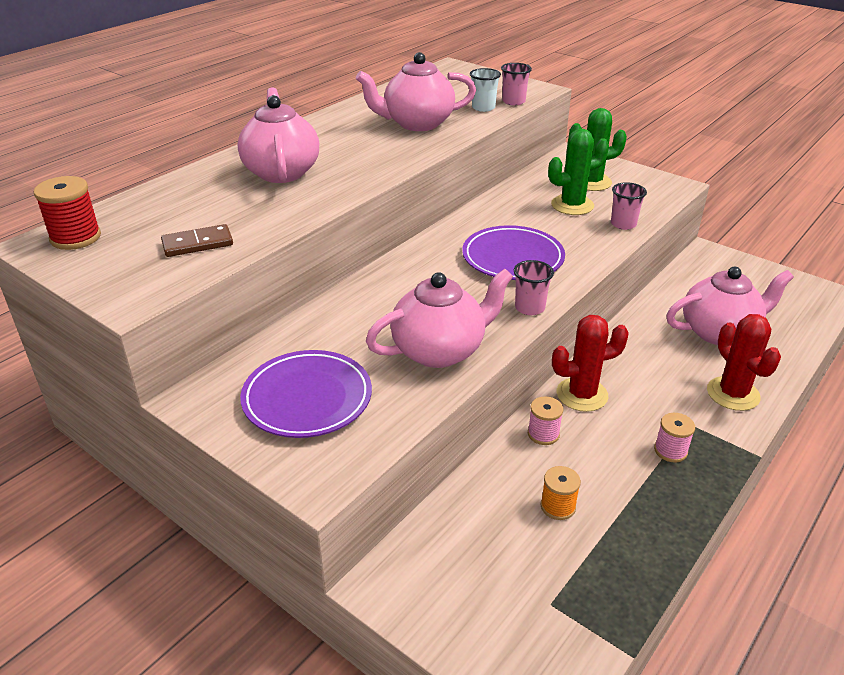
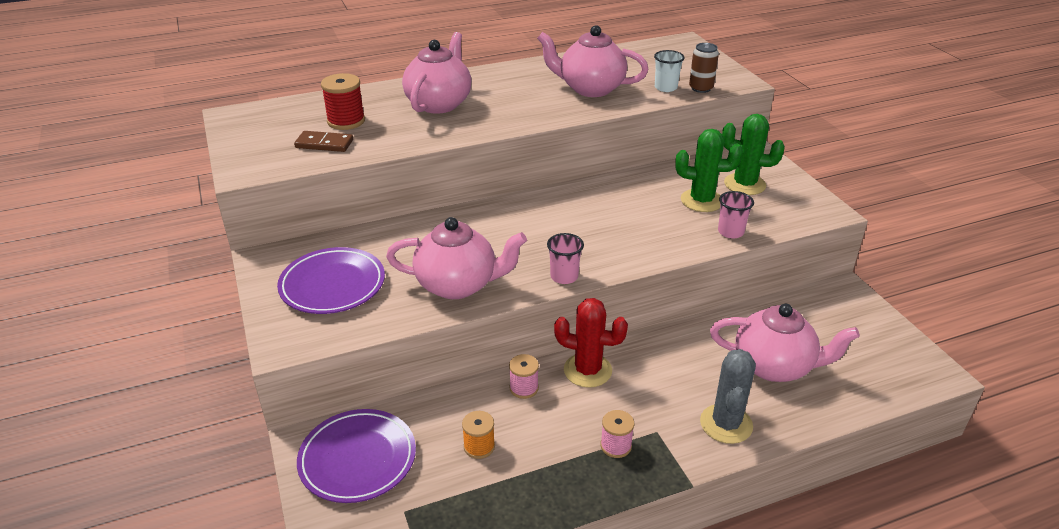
camera: 30 degrees right, 0 degrees up
red spool [34,176,101,250] -> red spool moved to [321,73,365,130]
purple plate [462,225,565,280] -> purple plate moved to [297,409,416,503]
pink cup [501,63,532,105] -> brown can [689,43,719,93]
red cactus [707,314,781,411] -> grey cactus [700,349,756,444]

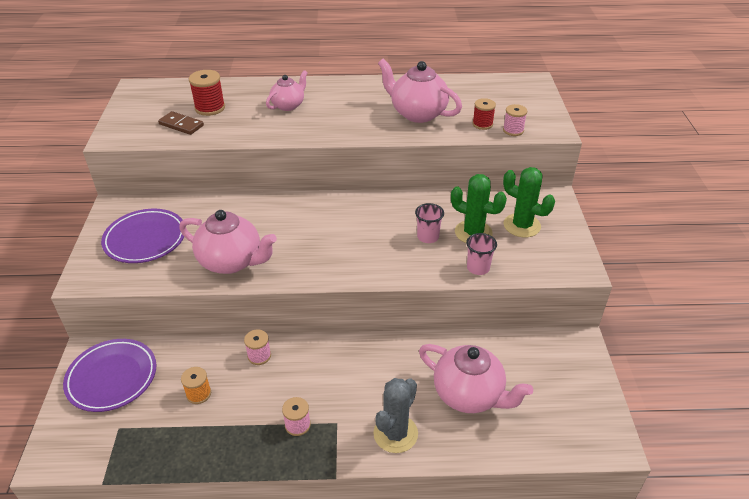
camera: 20 degrees right, 5 degrees up
pink teapot [402,32,472,114] -> pink teapot [266,70,308,111], size x0.61
pink cup [547,233,584,284] -> pink cup moved to [415,203,444,243]
red cactus [554,298,628,388] -> none
white cup [654,50,685,92] -> red spool [473,98,496,130]
brown can [689,43,719,93] -> pink spool [503,104,527,136]

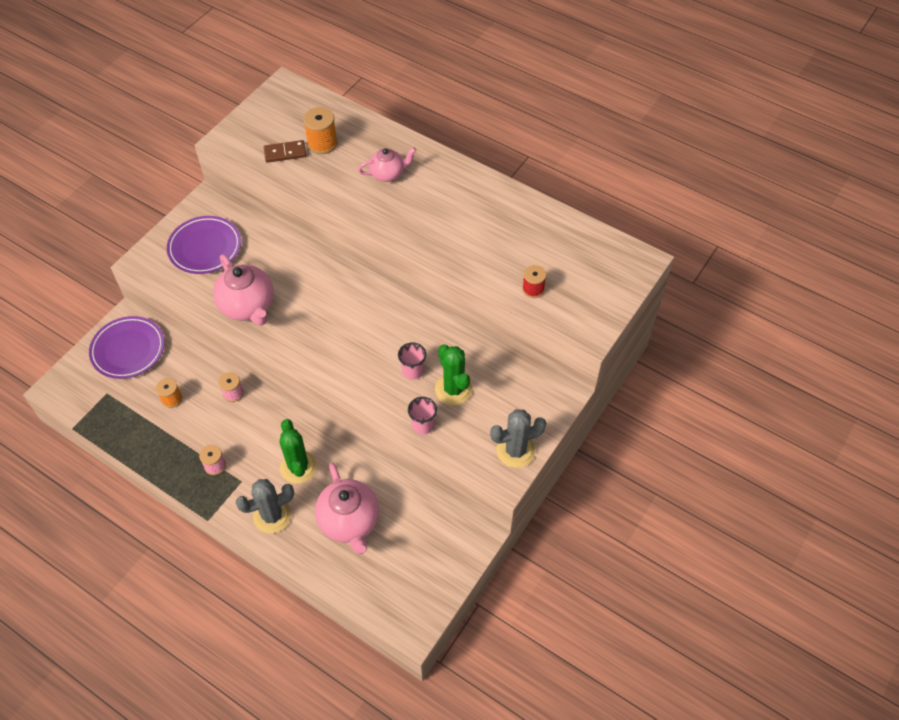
camera: 35 degrees right, 15 degrees up
brown domino [158,111,204,135] -> brown domino turned 75 degrees counterclockwise [264,140,306,163]
red spool [189,70,225,116] -> orange spool [303,107,338,154]
pink teapot [378,59,462,123] -> none
pink spool [503,104,527,136] -> none
green cactus [503,167,555,237] -> green cactus moved to [279,419,317,484]
none -> grey cactus [490,409,546,468]

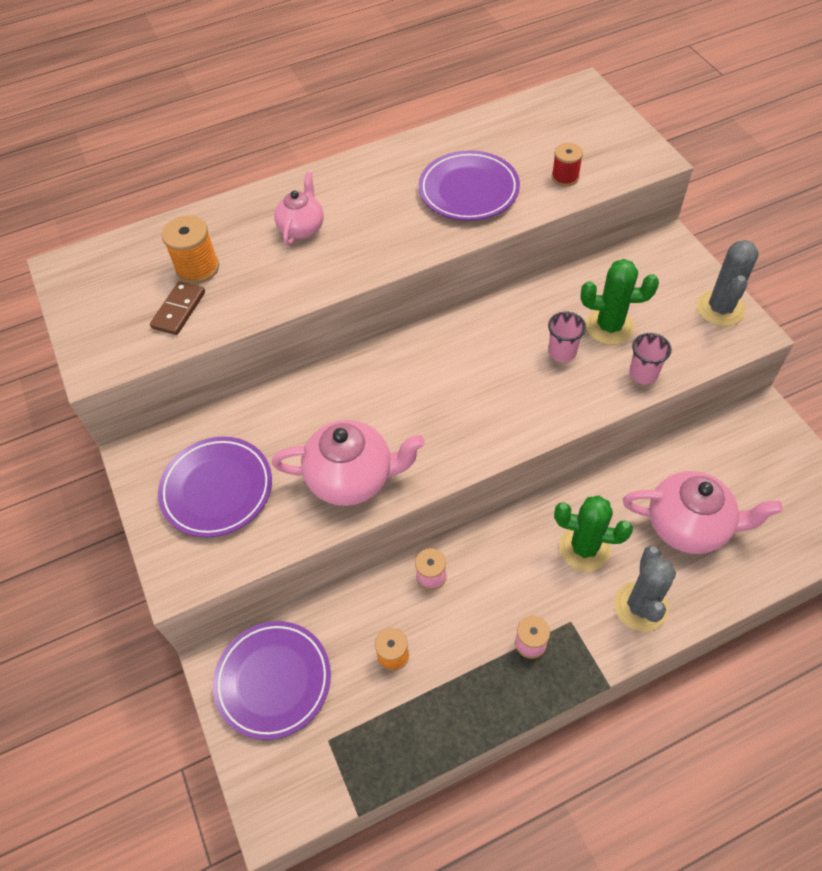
camera: 55 degrees left, 0 degrees up
none -> purple plate [419,150,520,221]

